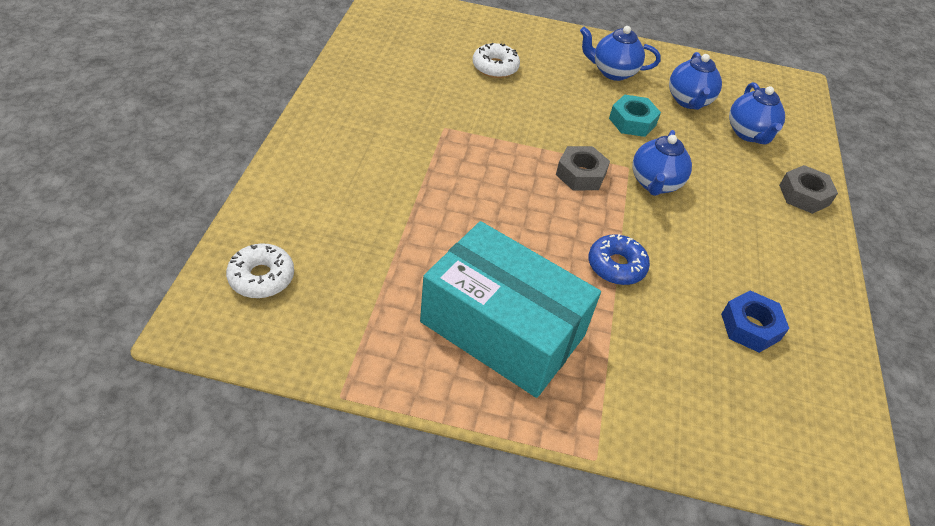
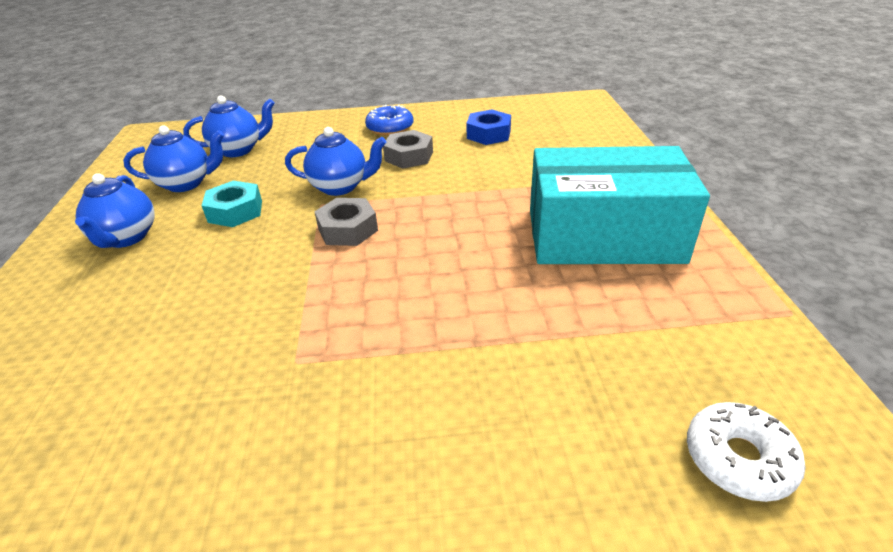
camera: 100 degrees left, 10 degrees down
turquoise box [420,221,601,398] -> turquoise box turned 75 degrees clockwise [530,146,710,264]
white donut [473,43,520,78] -> none
blue donut [589,234,650,285] -> blue donut moved to [365,105,413,135]
grey nut [779,165,838,214] -> grey nut moved to [383,130,433,169]

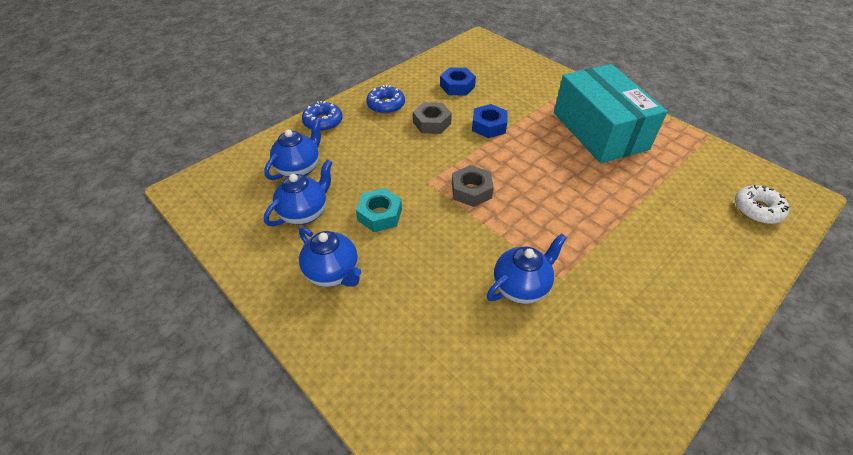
camera: 40 degrees left, 10 degrees up
blue teapot [285,127,386,196] -> blue teapot moved to [487,233,567,304]
turquoise box [530,146,710,264] -> turquoise box turned 75 degrees counterclockwise [554,64,668,163]
none -> blue donut [302,101,343,132]
none -> blue nut [472,104,508,138]

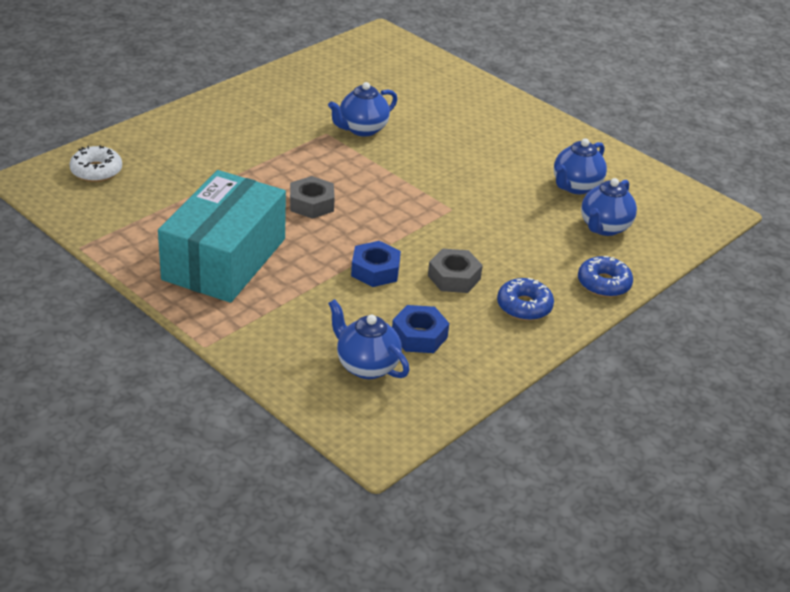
camera: 175 degrees right, 10 degrees down
blue teapot [299,227,361,287] -> blue teapot moved to [328,299,410,379]
turquoise nut [356,188,402,232] -> none
grey nut [452,165,494,207] -> grey nut moved to [290,176,335,219]
turquoise box [554,64,668,163] -> turquoise box turned 45 degrees clockwise [158,170,286,303]

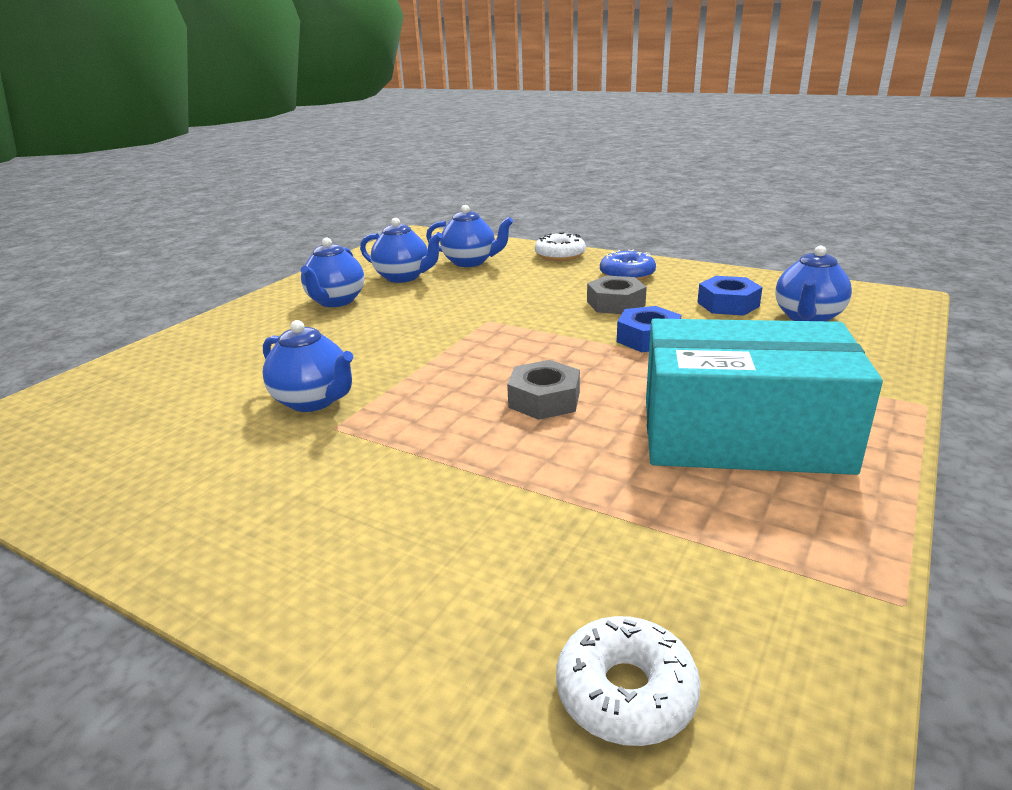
camera: 100 degrees left, 10 degrees down
blue donut [578,256,633,297] -> white donut [535,232,586,261]
none -> blue teapot [300,238,364,307]

